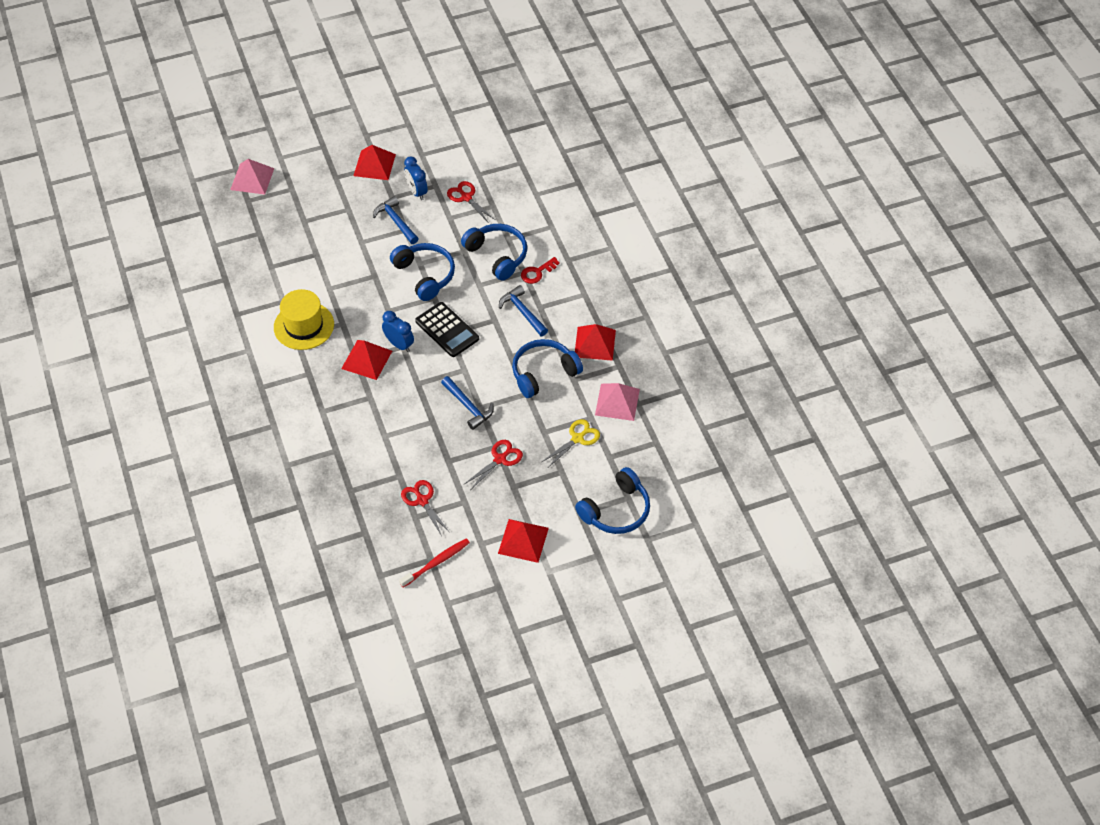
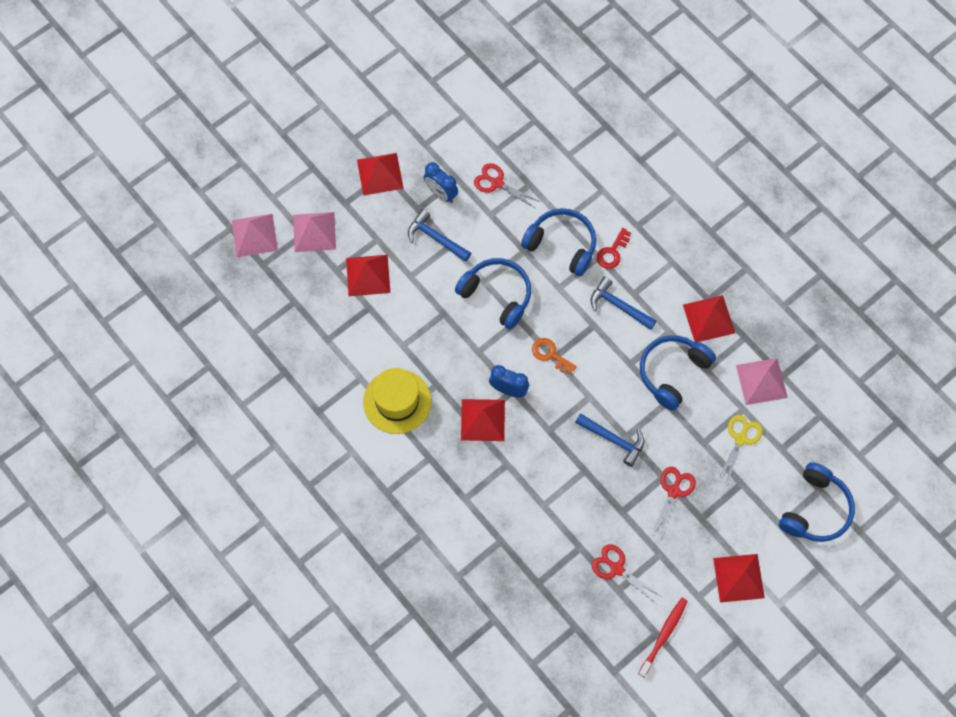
camera: 20 degrees left, 15 degrees up
black calculator [415,302,479,357] -> orange key [532,338,577,374]
none -> pink pyramid [293,212,336,252]
none -> red pyramid [346,255,390,296]

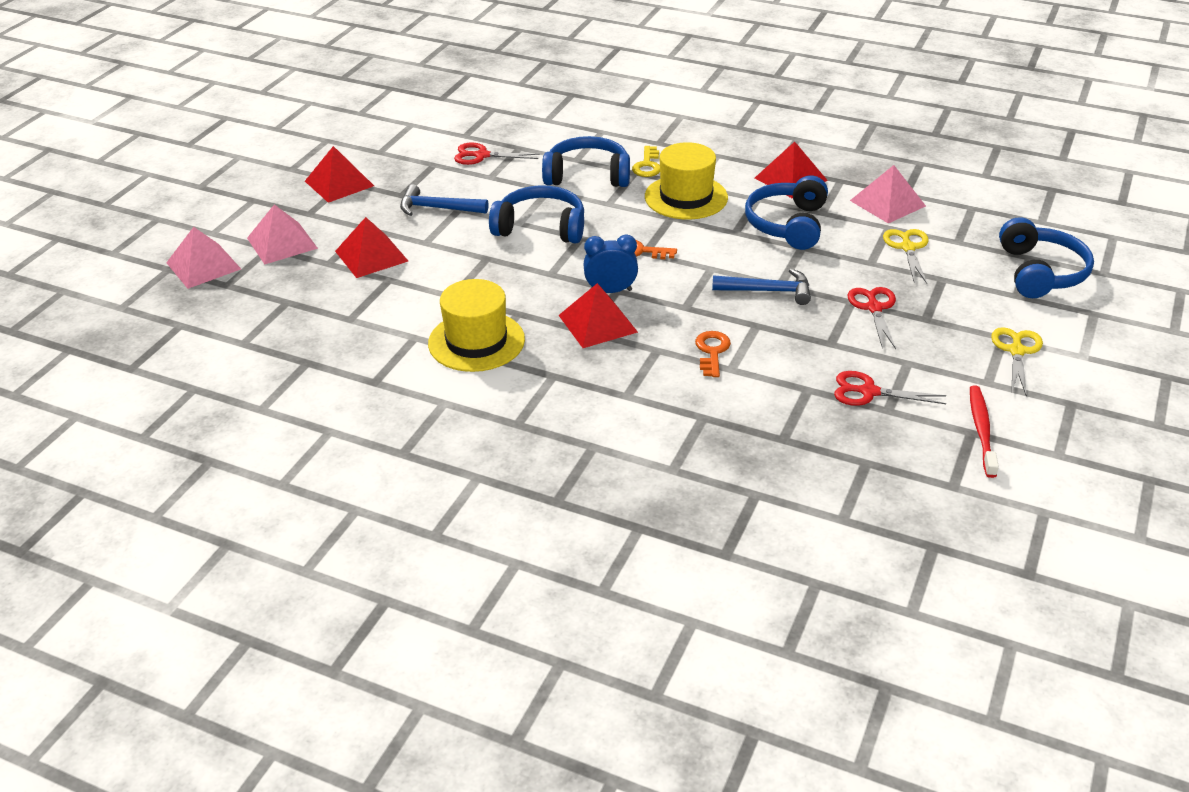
camera: 25 degrees left, 30 degrees down
blue clock [424,162,458,203] -> none
blue hammer [591,276,656,330] -> yellow hat [645,142,728,220]
red key [597,228,631,269] -> yellow key [632,146,660,177]
red pyramid [713,554,765,603] -> yellow scissors [991,327,1043,397]
none -> orange key [695,331,731,377]

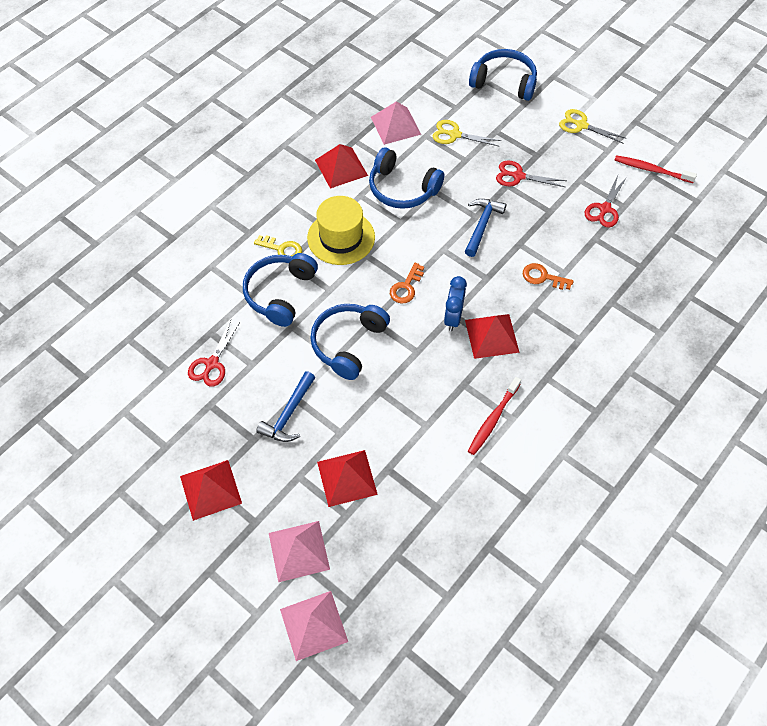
camera: 75 degrees left, 20 degrees up
yellow hat [428,279,525,372] -> red toothbrush [468,377,521,455]

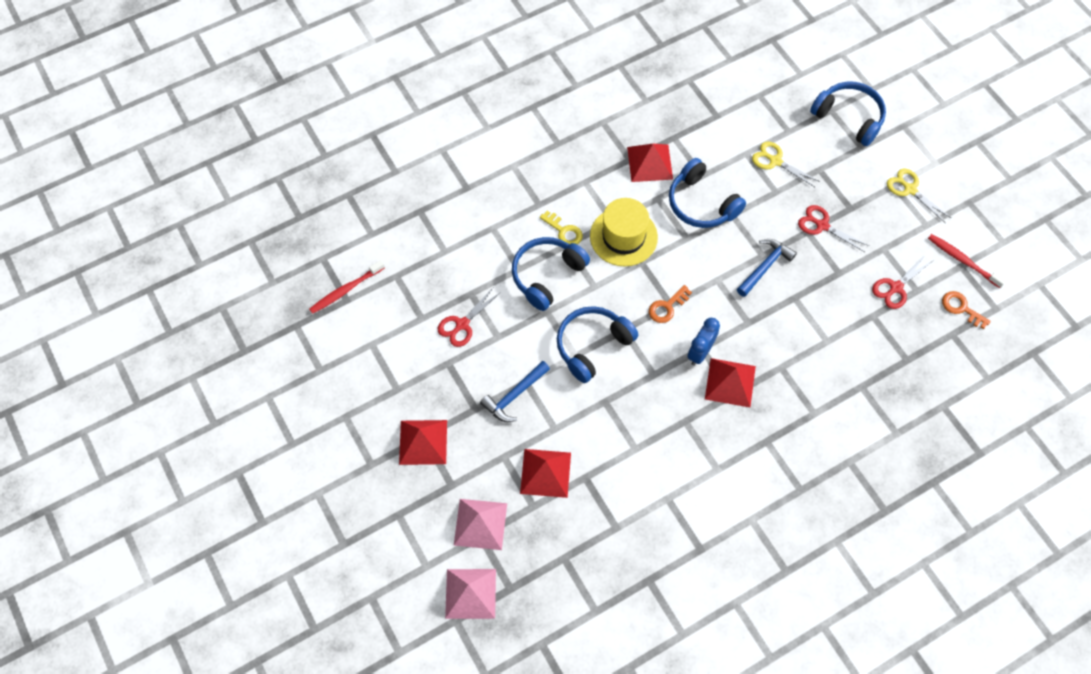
camera: 20 degrees right, 5 degrees up
pink pyramid [371,102,421,145] -> none
red toothbrush [468,377,521,455] -> red toothbrush moved to [309,260,385,314]
orange key [523,263,574,290] -> orange key moved to [942,291,991,329]

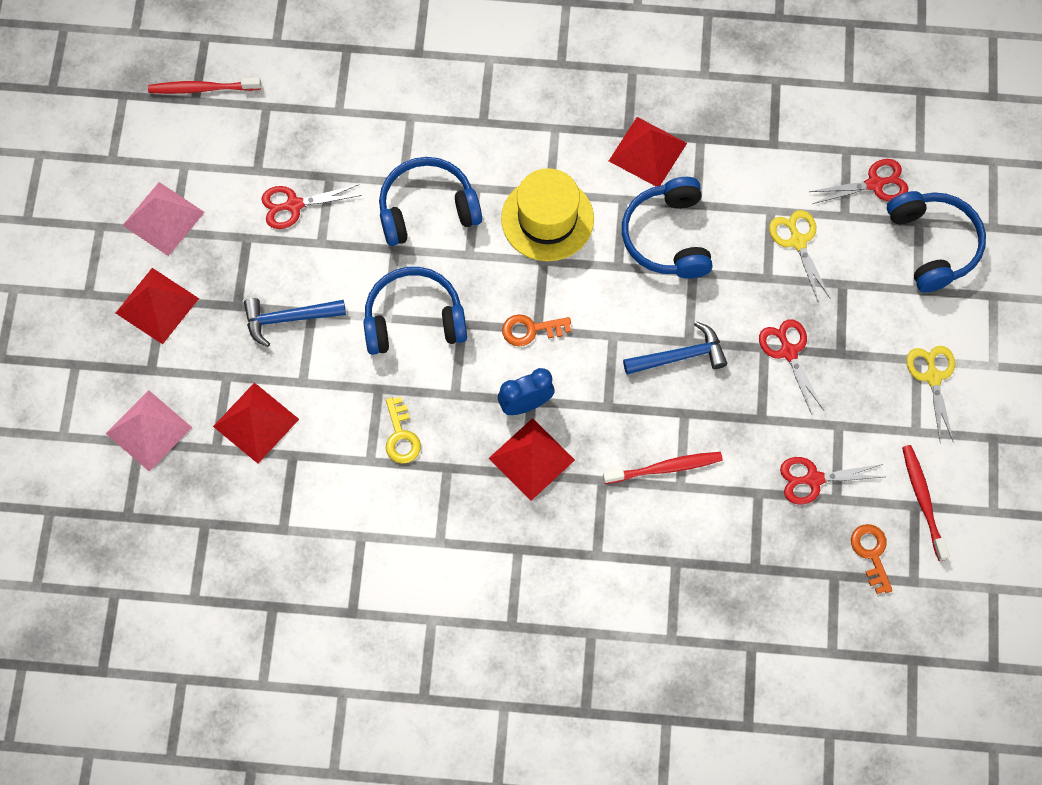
camera: 35 degrees right, 5 degrees up
pink pyramid [445,569,496,619] -> pink pyramid moved to [122,182,205,256]
yellow key [540,211,583,245] -> yellow key moved to [386,397,421,464]
none -> red toothbrush [603,452,723,484]
none -> red scissors [809,159,908,204]

